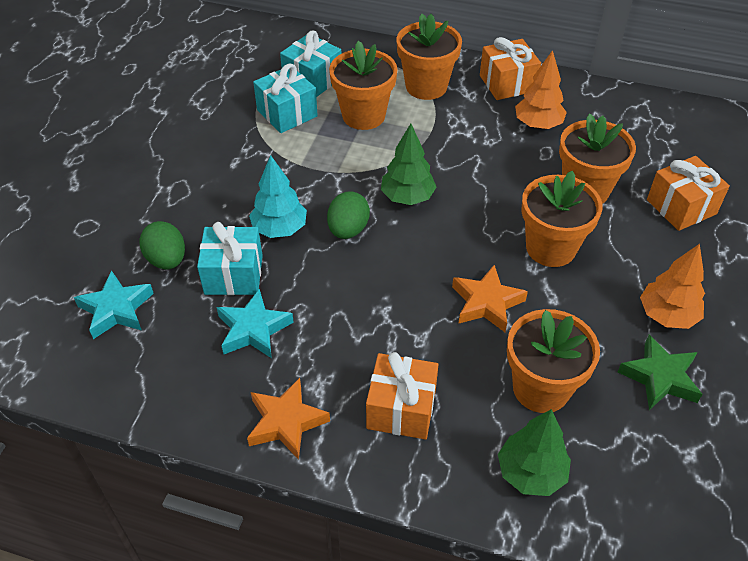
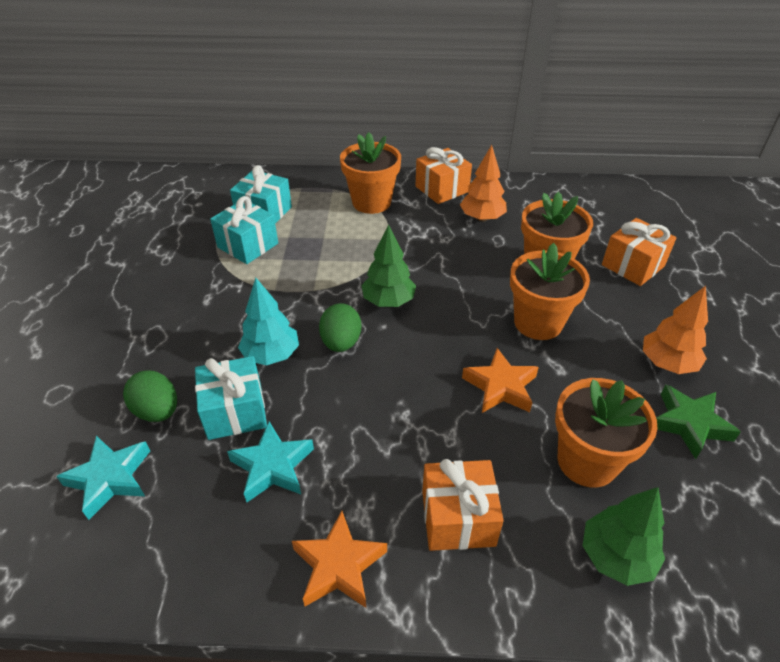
camera: 15 degrees left, 5 degrees down
orange flower pot [329,41,397,130] -> none

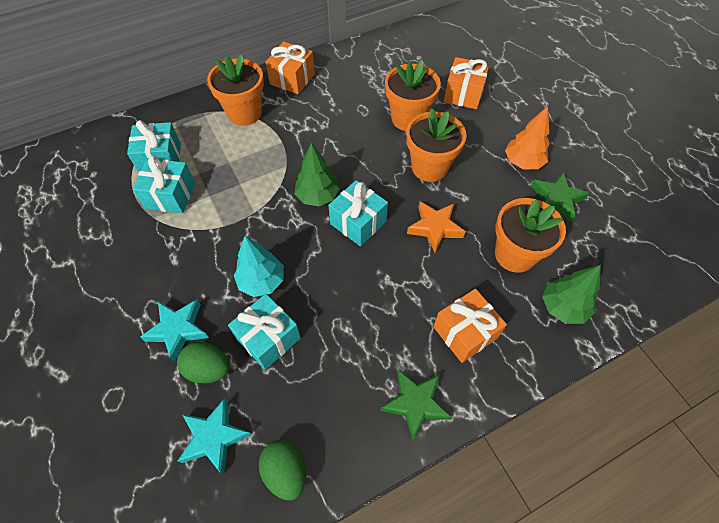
camera: 30 degrees left, 15 degrees up
turquoise star [227,421,314,502] -> turquoise star moved to [140,300,209,362]
orange star [292,511,387,608] -> green star [380,369,451,441]
green egg [319,303,361,352] -> green egg moved to [259,440,306,500]
orange tree [460,145,507,222] -> none
none -> turquoise gift [328,180,388,246]

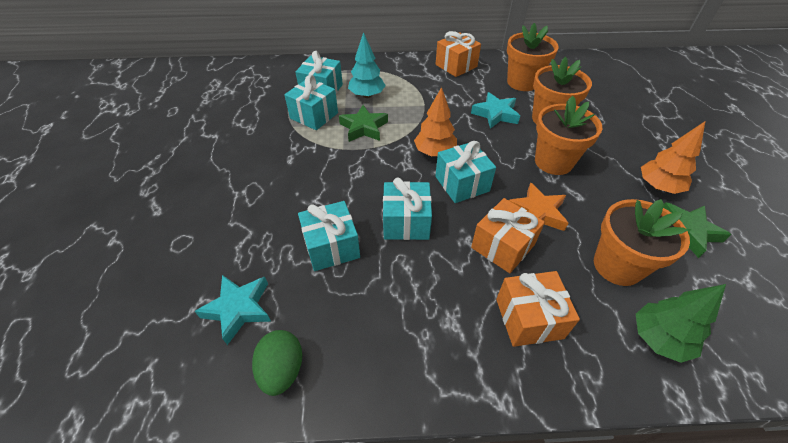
camera: 25 degrees right, 10 degrees down
turquoise star [140,300,209,362] -> turquoise star moved to [471,92,520,129]
green egg [177,342,230,383] -> none
orange flower pot [207,54,264,126] -> orange flower pot moved to [507,23,559,91]
turquoise tree [234,236,284,297] -> turquoise tree moved to [348,32,386,98]
green tree [295,143,340,206] -> orange tree [414,87,457,156]
green star [380,369,451,441] -> green star moved to [339,105,388,142]
orange gift [444,57,489,109] -> orange gift moved to [471,198,545,273]
none -> turquoise gift [383,178,432,240]

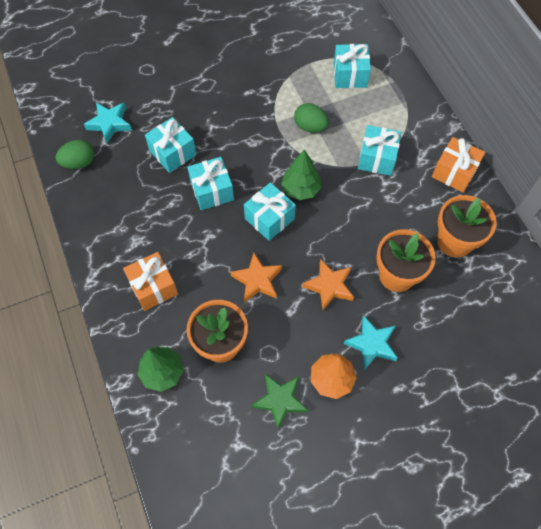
camera: 70 degrees right, 15 degrees up
turquoise gift [284,75,338,130] -> turquoise gift moved to [358,125,401,176]
green star [339,105,388,142] -> green egg [294,103,329,133]
turquoise tree [348,32,386,98] -> none
orange tree [414,87,457,156] -> green tree [281,150,321,200]
turquoise star [471,92,520,129] -> turquoise star moved to [344,316,398,370]
orange gift [471,198,545,273] -> none
orange flower pot [535,96,603,175] -> orange star [302,259,354,310]

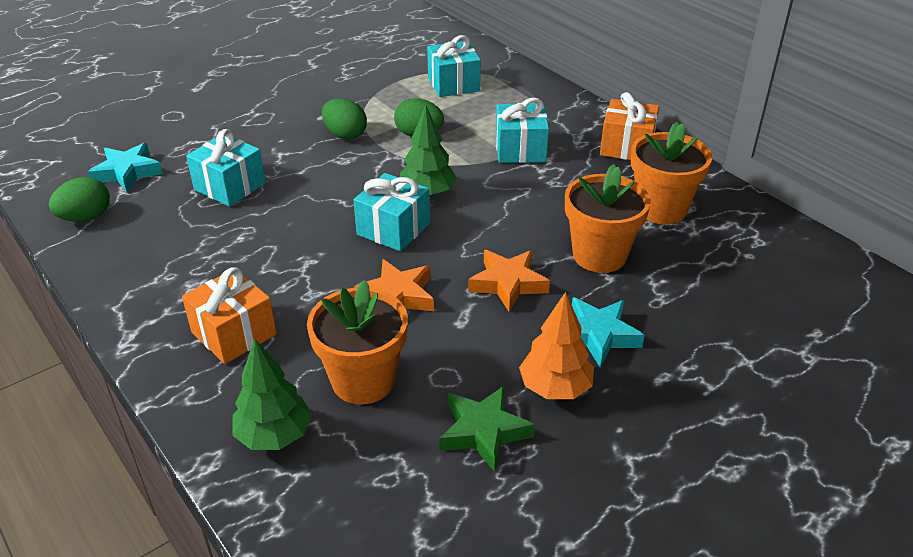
camera: 15 degrees left, 25 degrees down
turquoise gift [187,157,234,210] -> none
none -> green egg [322,98,367,139]

